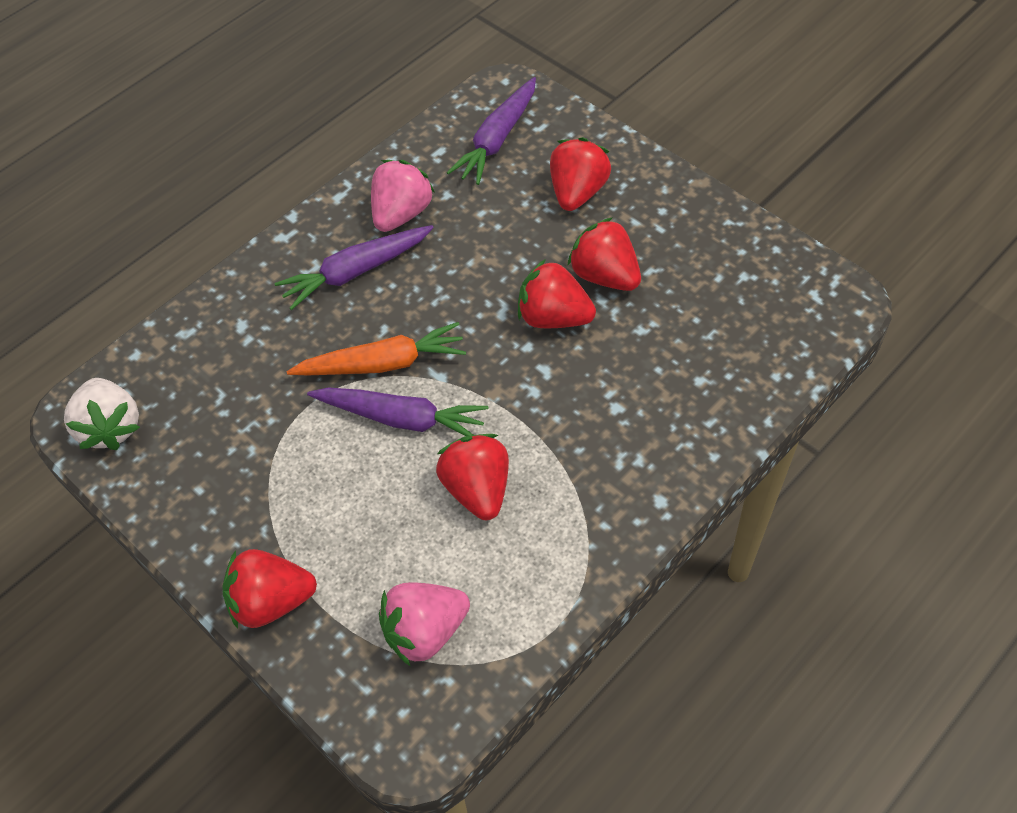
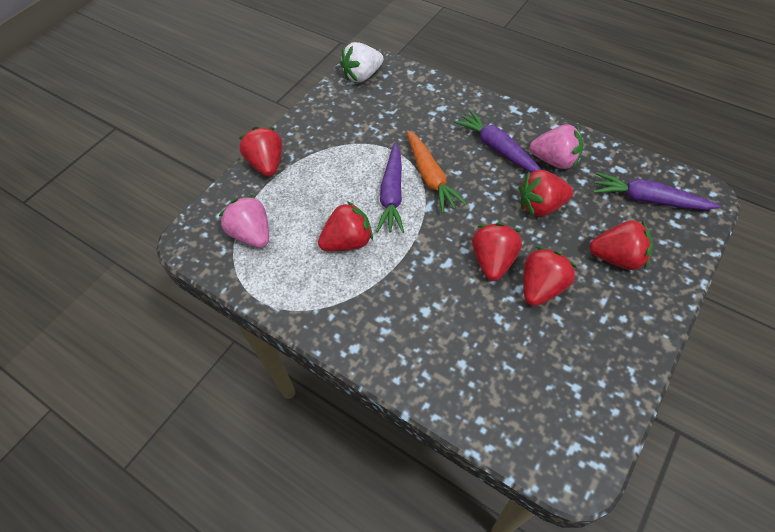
camera: 80 degrees right, 0 degrees up
none -> red strawberry [519,170,573,217]

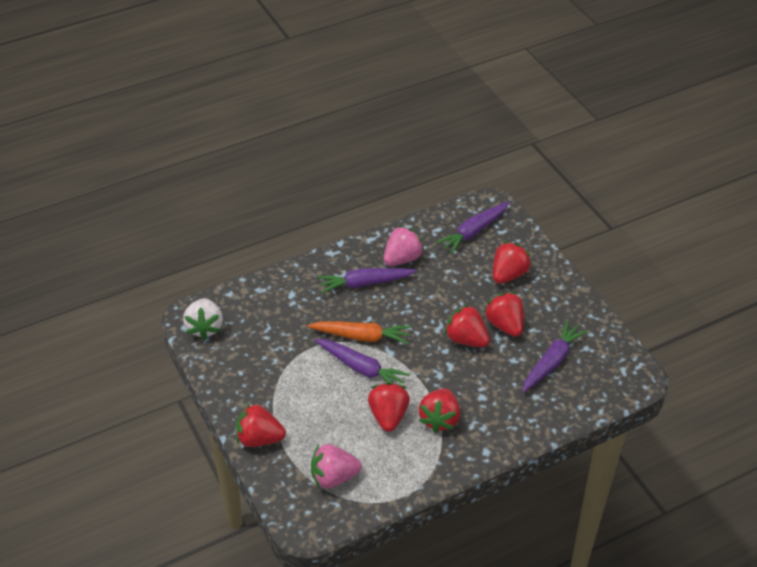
camera: 65 degrees left, 10 degrees down
red strawberry [519,170,573,217] -> red strawberry moved to [419,388,460,433]
none -> purple carrot [522,320,588,393]

